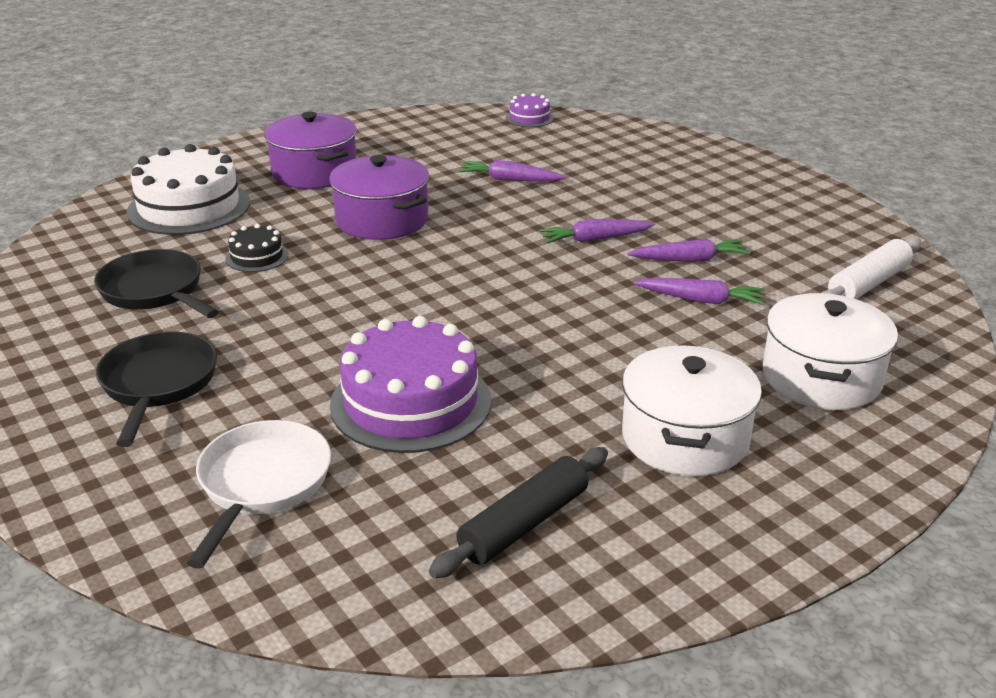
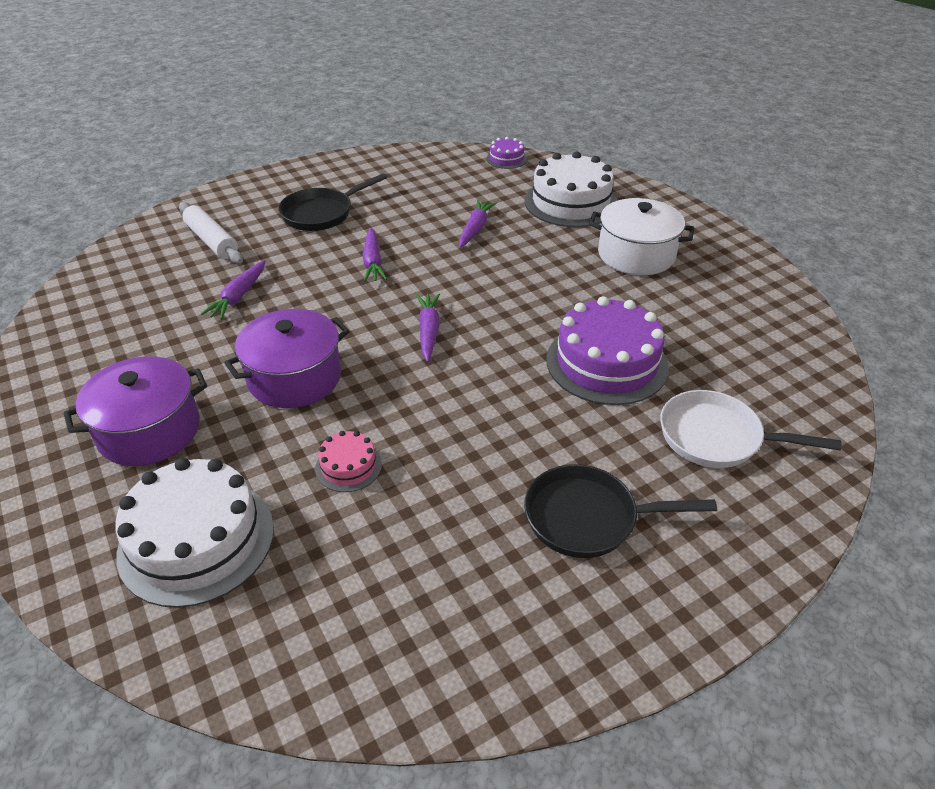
camera: 85 degrees left, 10 degrees up
black pan [94,249,219,318] -> black pan moved to [278,173,387,231]
black cake [225,224,288,272] -> pink cake [315,431,382,492]
black rolling pin [429,447,608,578] -> none
purple cake [506,93,554,127] -> purple cake moved to [487,137,527,169]
purple carrot [628,239,750,262] -> purple carrot moved to [416,294,440,362]
white pot [763,293,898,410] -> white cake [525,152,617,227]
white rolling pin [821,237,921,299] -> white rolling pin moved to [179,202,243,264]

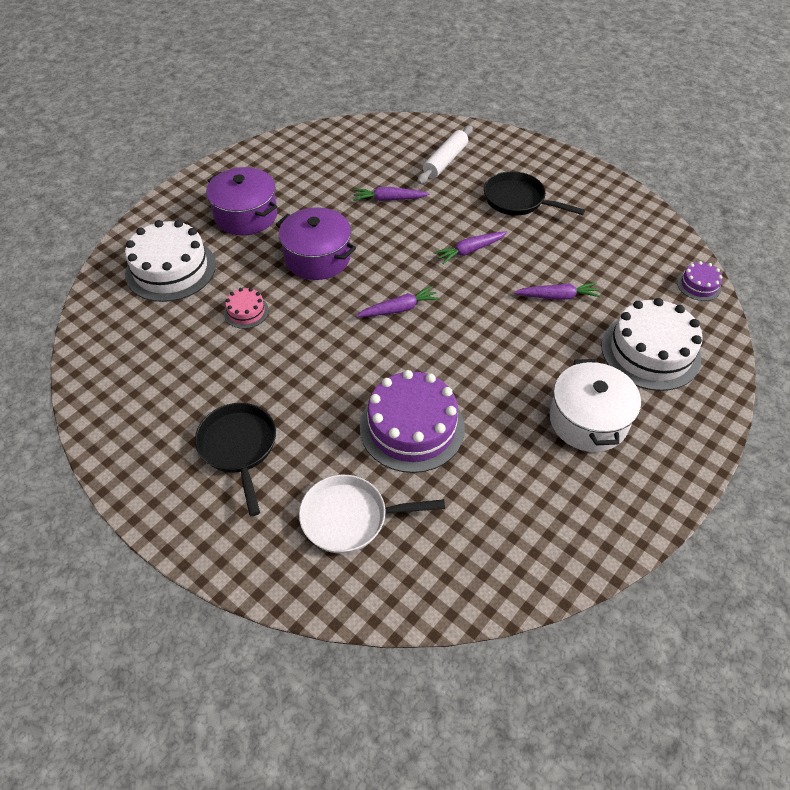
camera: 70 degrees right, 10 degrees up
white pan [660,390,842,468] -> white pan turned 90 degrees counterclockwise [299,475,445,554]

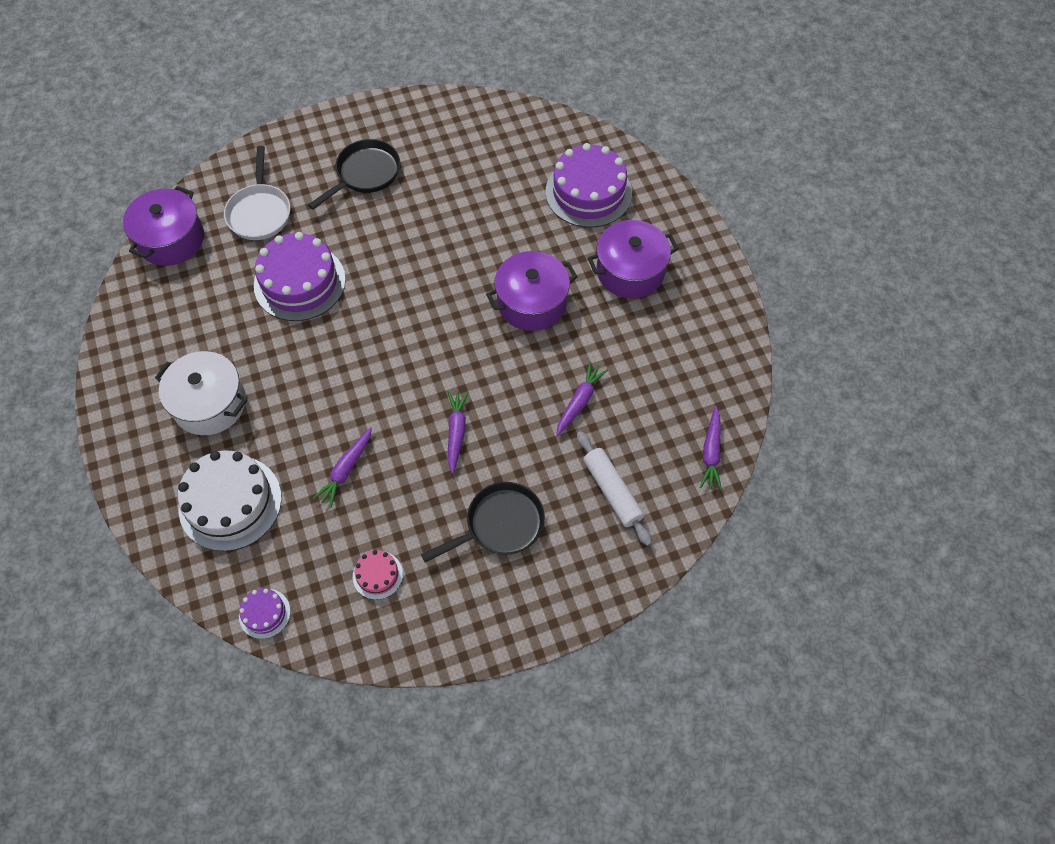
camera: 120 degrees right, 10 degrees up
white cake [125,220,216,302] -> purple cake [545,143,632,228]
black pan [195,403,276,516] -> black pan turned 60 degrees counterclockwise [308,139,400,210]
pink cake [224,288,269,329] -> pink cake moved to [353,550,403,600]
white pan [299,475,445,554] -> white pan turned 150 degrees clockwise [224,146,290,240]
purple carrot [356,286,440,317] -> purple carrot moved to [700,406,722,490]
none -> purple pot [123,186,204,266]

